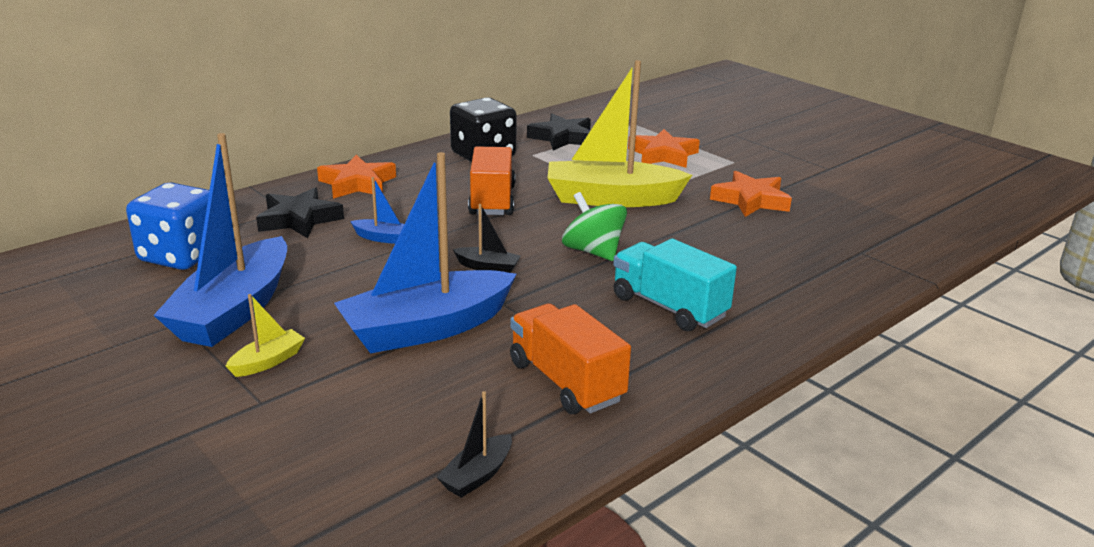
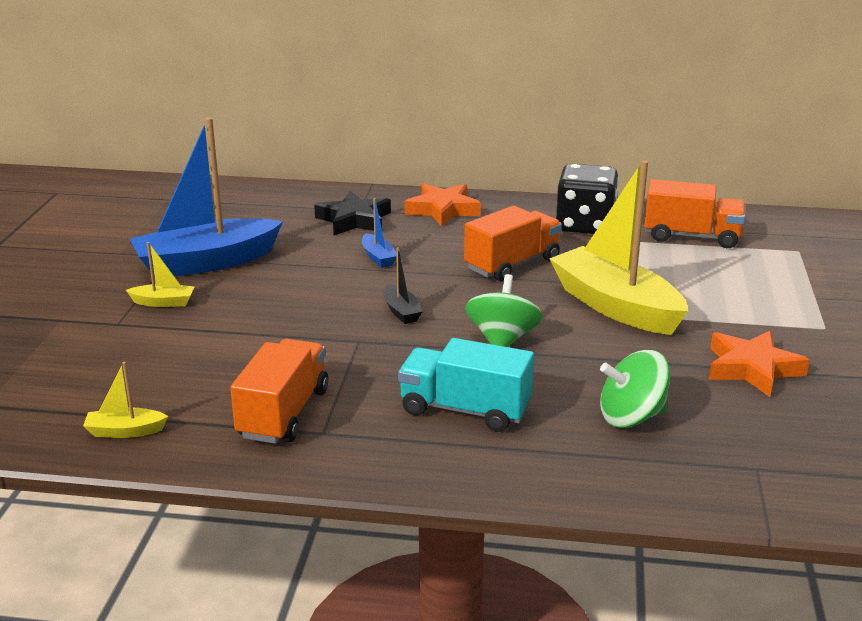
camera: 50 degrees right, 0 degrees up
blue dice [126,182,209,270] -> none
blue boat [334,152,517,354] -> none
black boat [436,391,512,498] -> yellow boat [83,362,168,438]
black star [527,114,591,150] -> orange truck [644,179,746,248]
turquoise truck [613,239,737,331] -> turquoise truck turned 75 degrees counterclockwise [398,338,534,432]
orange star [628,129,700,168] -> none
none -> green spinning top [600,350,670,428]

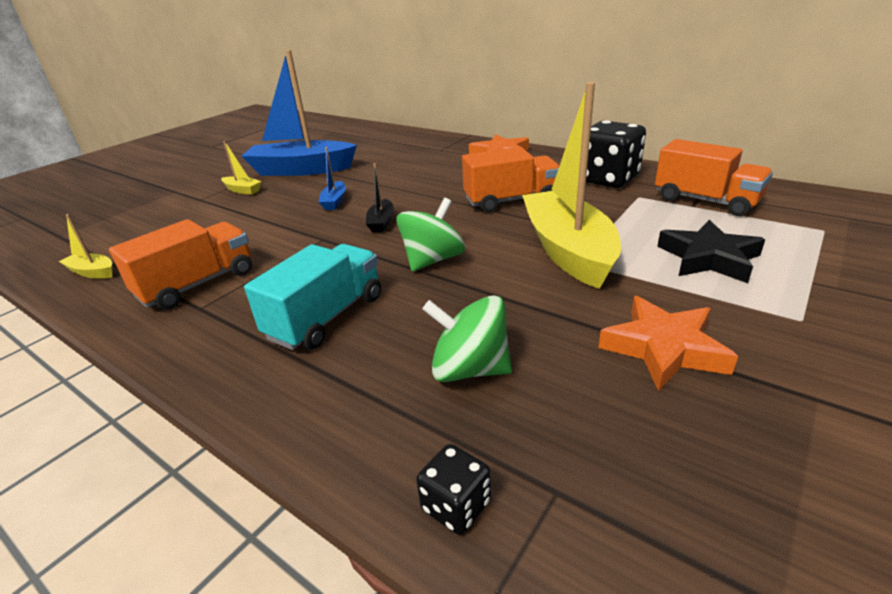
camera: 30 degrees right, 5 degrees up
black star [314,191,391,235] -> black star moved to [657,220,765,283]
blue boat [362,198,397,268] -> blue boat moved to [319,147,346,210]
turquoise truck [398,338,534,432] -> turquoise truck turned 75 degrees clockwise [244,244,381,350]
none -> black dice [416,444,491,535]

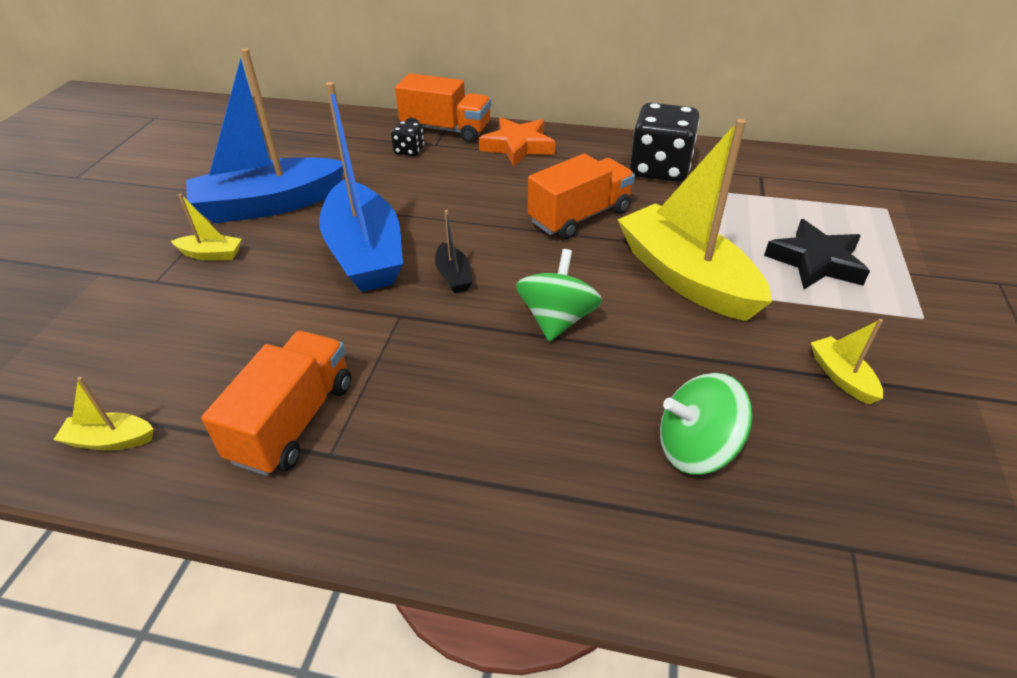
camera: 25 degrees left, 10 degrees up
turquoise truck [244,244,381,350] -> none
blue boat [319,147,346,210] -> blue boat [319,82,403,292], size x2.39
black dice [416,444,491,535] -> black dice moved to [391,121,424,156]
orange star [598,296,738,391] -> yellow boat [811,319,883,404]
orange truck [655,139,773,216] -> orange truck moved to [395,73,491,142]

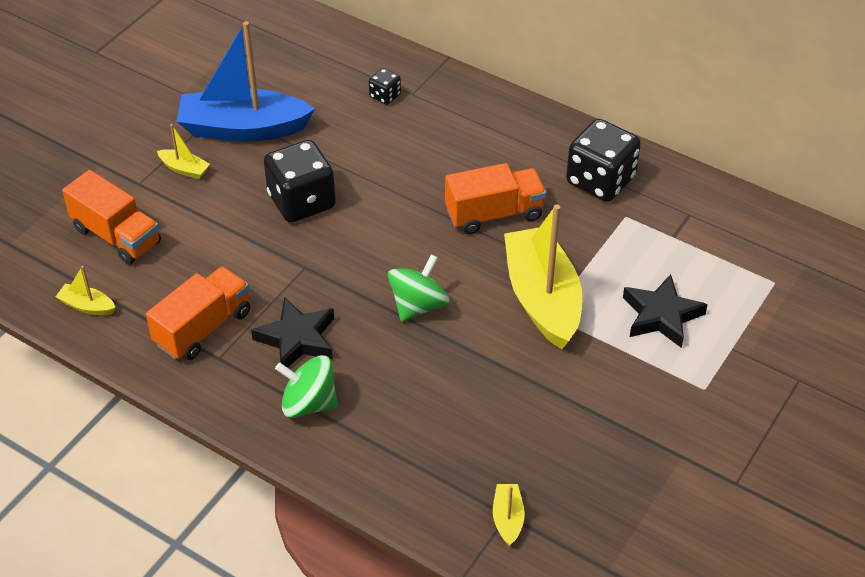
camera: 20 degrees right, 5 degrees up
blue boat [319,82,403,292] -> black dice [264,140,336,223]
orange truck [395,73,491,142] -> orange truck moved to [62,170,161,265]
black boat [435,210,473,293] -> none
orange star [479,117,555,167] -> none
green spinning top [660,373,753,475] -> green spinning top moved to [275,355,338,418]
yellow boat [811,319,883,404] -> yellow boat moved to [493,484,525,546]
none -> black star [251,297,334,368]

